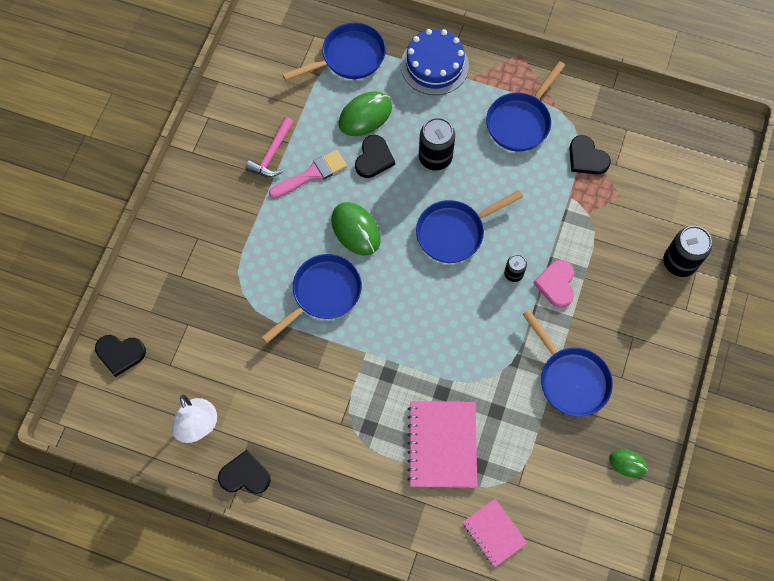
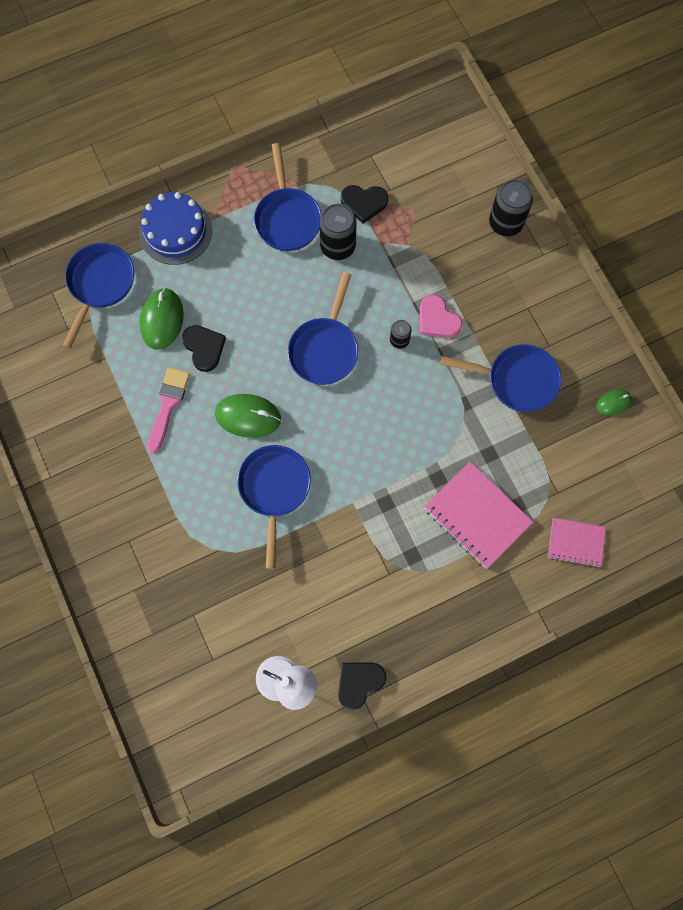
camera: 45 degrees left, 5 degrees up
black heart [95,335,146,377] -> none
pink hammer [245,117,293,177] -> none
black can [419,117,455,171] -> black can moved to [319,204,356,260]

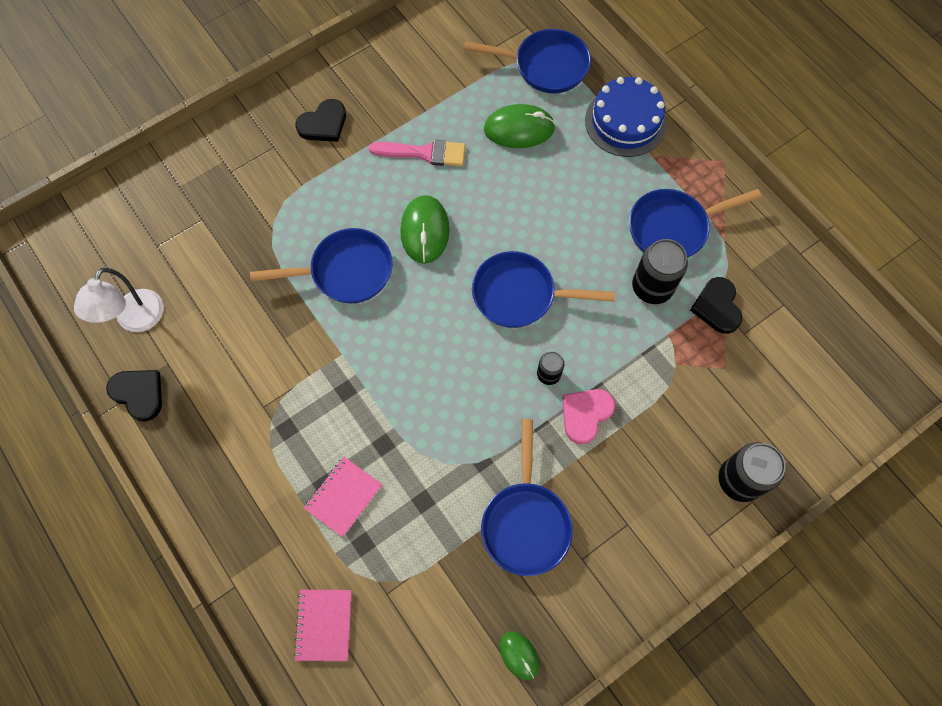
camera: 80 degrees right, 5 degrees down
black heart [182,325,226,372] -> black heart moved to [296,99,346,142]
pink notebook [424,462,533,569] -> pink notebook [304,457,382,537], size x0.61

